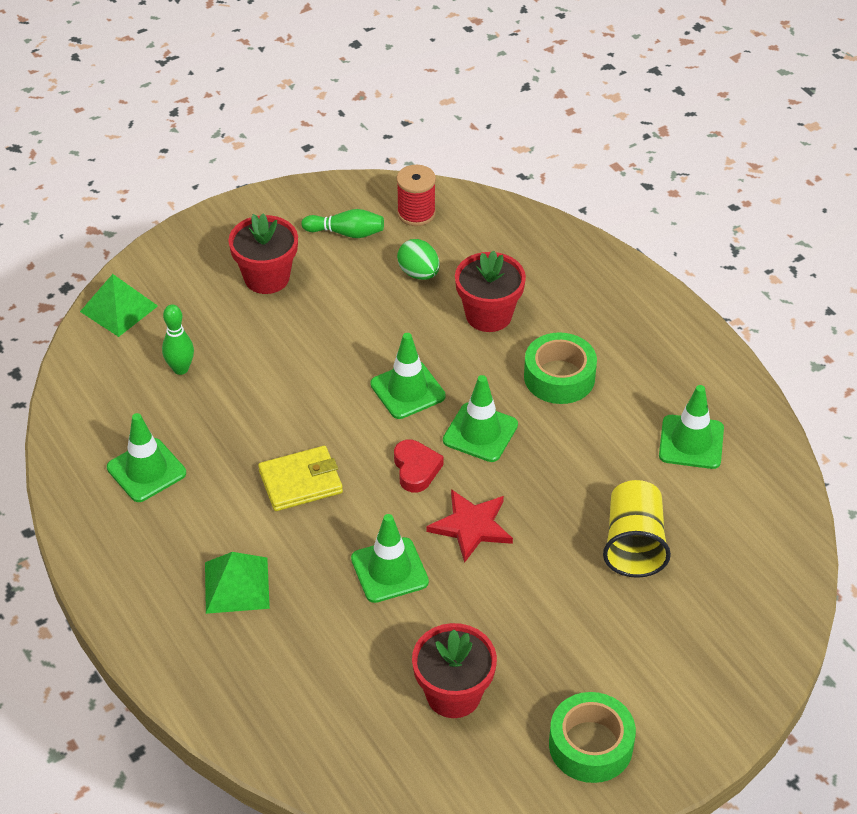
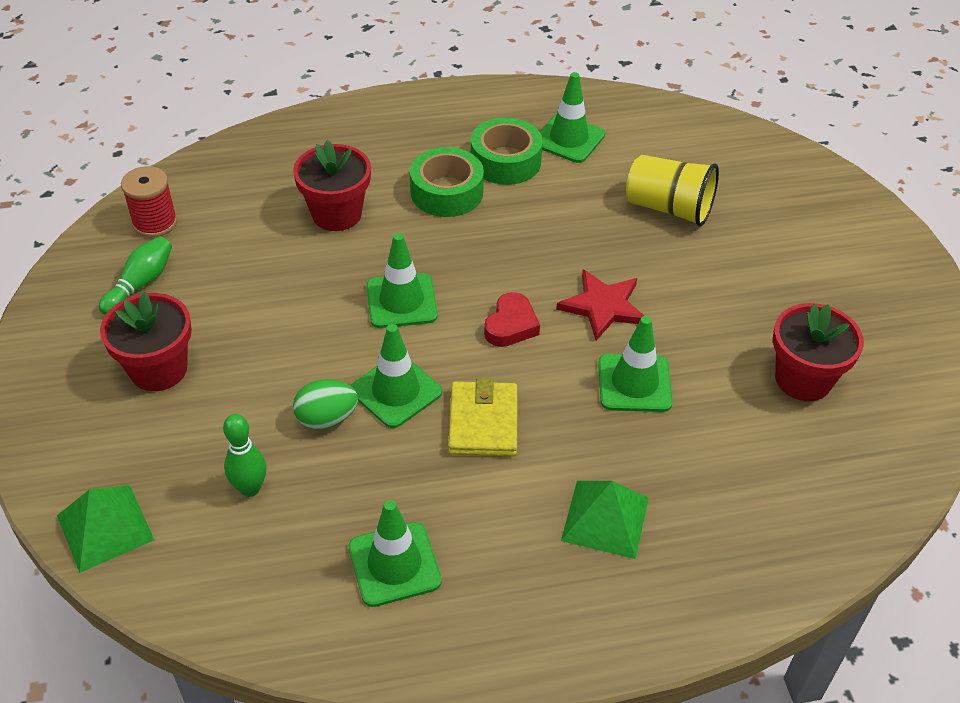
camera: 70 degrees left, 0 degrees up
red heart [394,440,444,493] -> red heart turned 105 degrees clockwise [484,292,540,347]
green egg [397,239,440,280] -> green egg moved to [293,379,358,429]
green traffic cone [443,375,518,462] -> green traffic cone moved to [351,324,442,428]
green tape [549,692,636,783] -> green tape moved to [471,117,543,185]

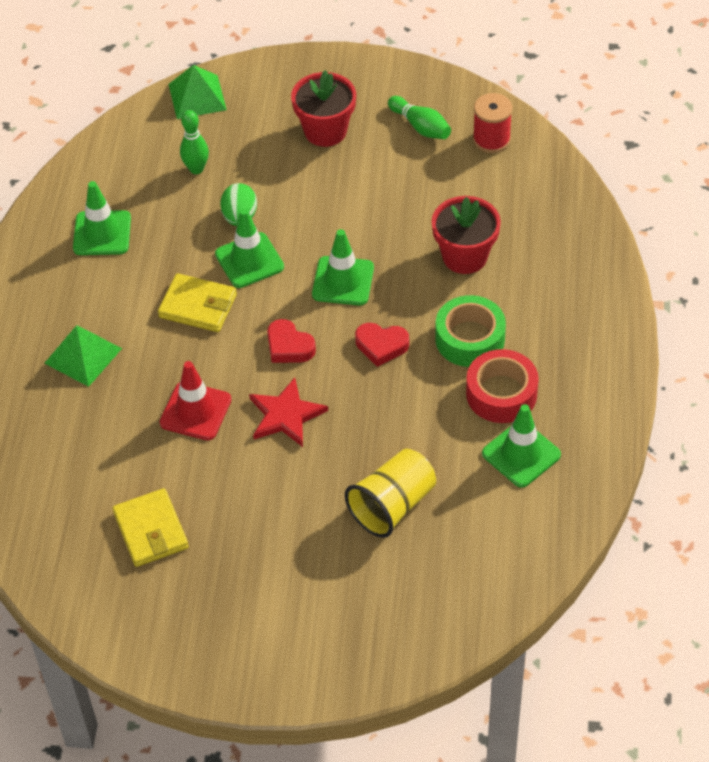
camera: 110 degrees right, 5 degrees up
green tape [471,117,543,185] -> red tape [466,349,539,423]
green traffic cone [598,316,673,412] -> red traffic cone [160,361,232,440]
red flower pot [773,303,864,401] -> yellow wallet [113,488,189,567]
none -> red heart [355,323,409,367]

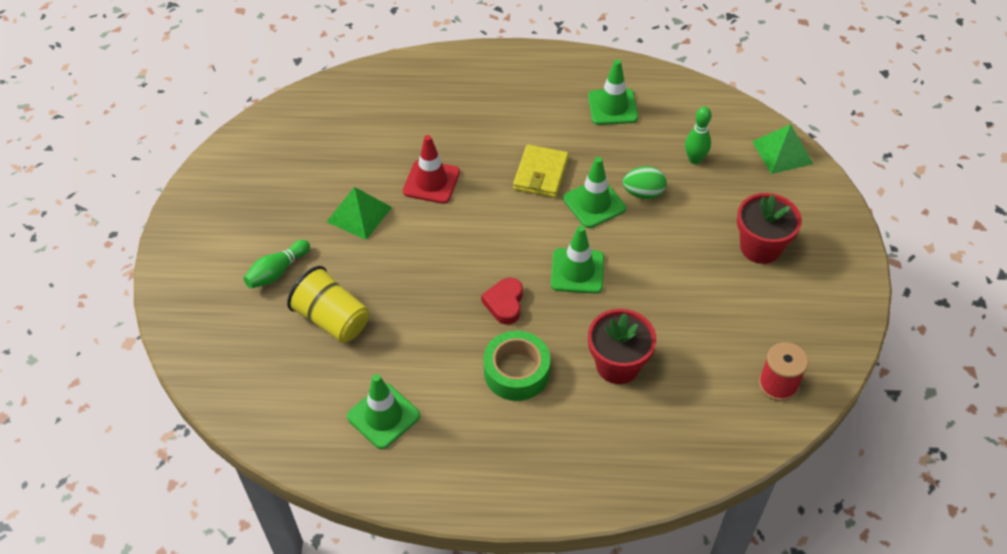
camera: 85 degrees right, 0 degrees up
green pyramid [44,325,122,387] -> green pyramid moved to [327,187,392,240]
yellow wallet [113,488,189,567] -> none
red star [249,377,328,447] -> none
red heart [267,319,316,363] -> none
green bowling pin [388,96,451,139] -> green bowling pin moved to [243,240,310,288]
red tape [466,349,539,423] -> none

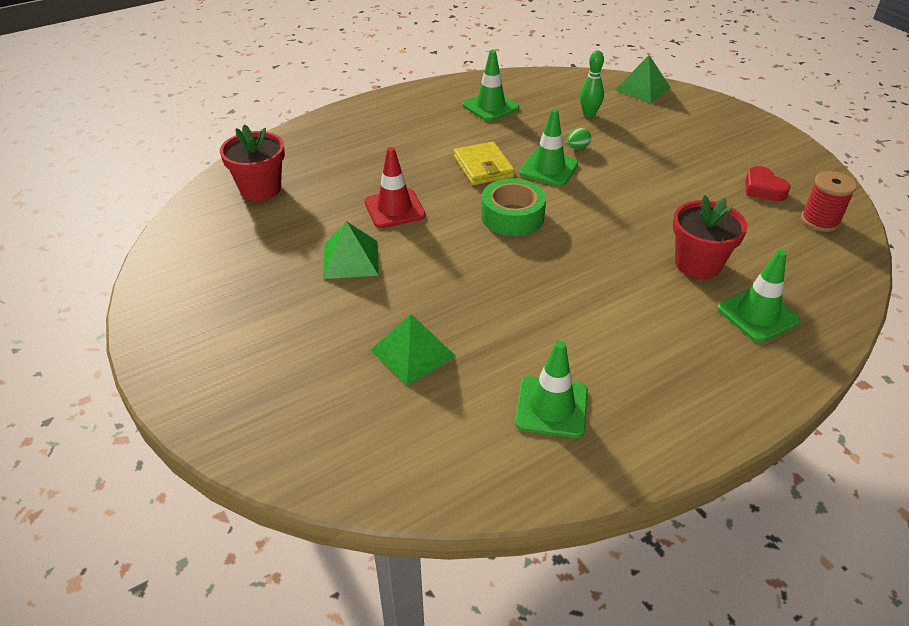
camera: 35 degrees left, 10 degrees down
green bowling pin [243,240,310,288] -> none
yellow cup [287,266,369,343] -> green pyramid [371,314,456,386]
red heart [481,278,523,324] -> red heart moved to [745,166,791,201]
green tape [483,331,550,401] -> green tape moved to [481,178,546,236]
green traffic cone [551,226,604,294] -> green traffic cone moved to [717,250,800,343]
green egg [623,166,667,199] -> green egg [567,128,591,149], size x0.65
red flower pot [737,193,802,264] -> red flower pot moved to [220,124,285,201]

